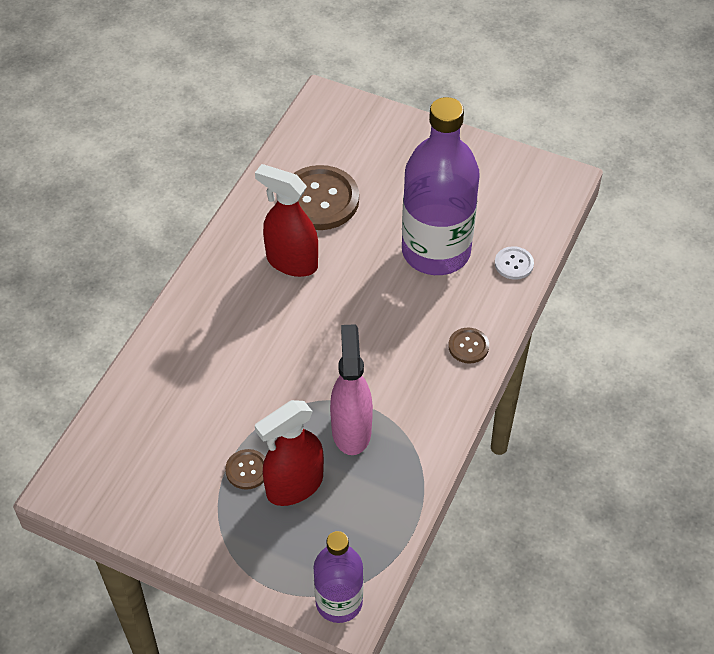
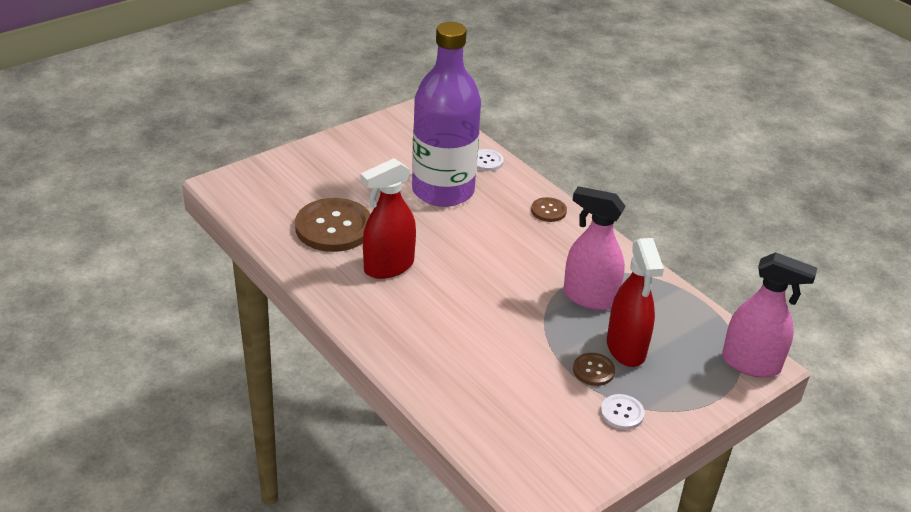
camera: 65 degrees left, 15 degrees down
purple bottle [313,531,363,623] -> pink spray bottle [722,252,817,378]
none -> white button [600,394,645,430]

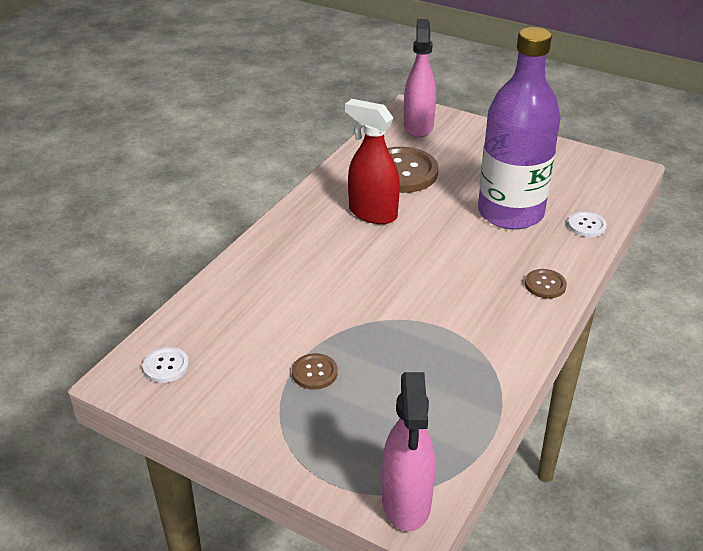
camera: 70 degrees right, 0 degrees up
pink spray bottle [563,186,626,310] -> pink spray bottle moved to [404,19,436,138]
white button [600,394,645,430] -> white button moved to [142,347,189,383]
red spray bottle [607,238,664,367] -> none

